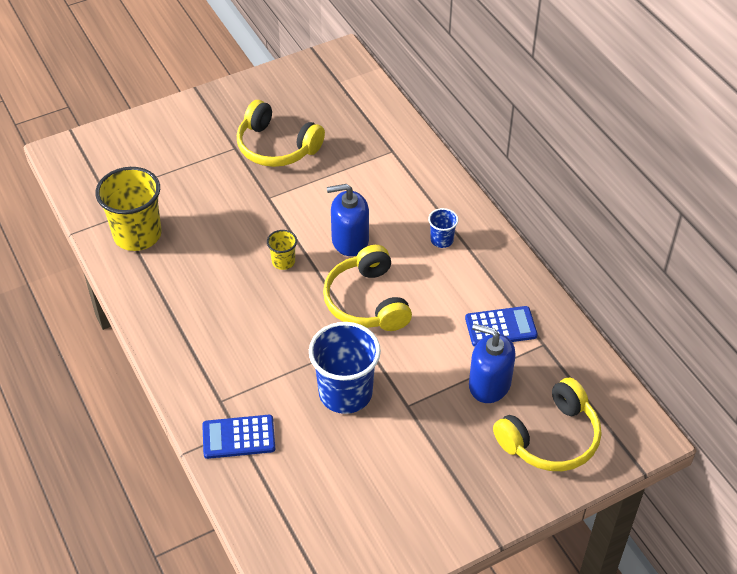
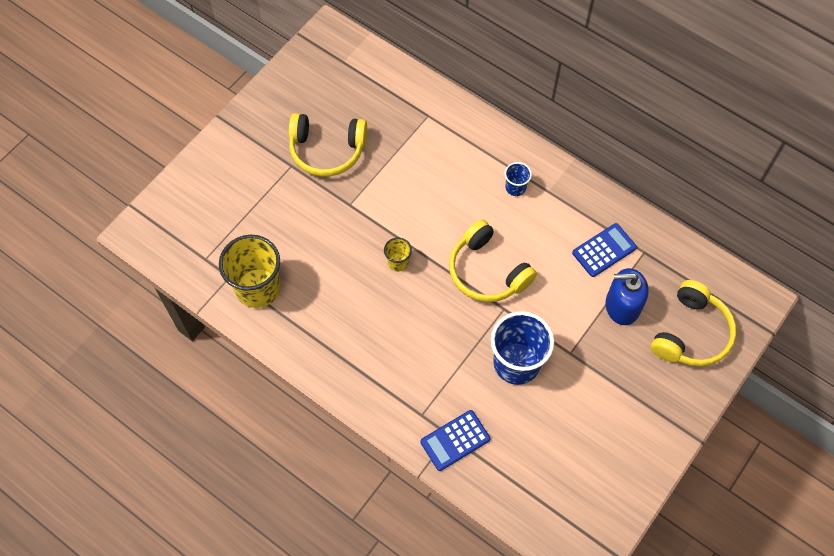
camera: 25 degrees left, 15 degrees up
blue soap dispenser [327,184,369,256] -> none

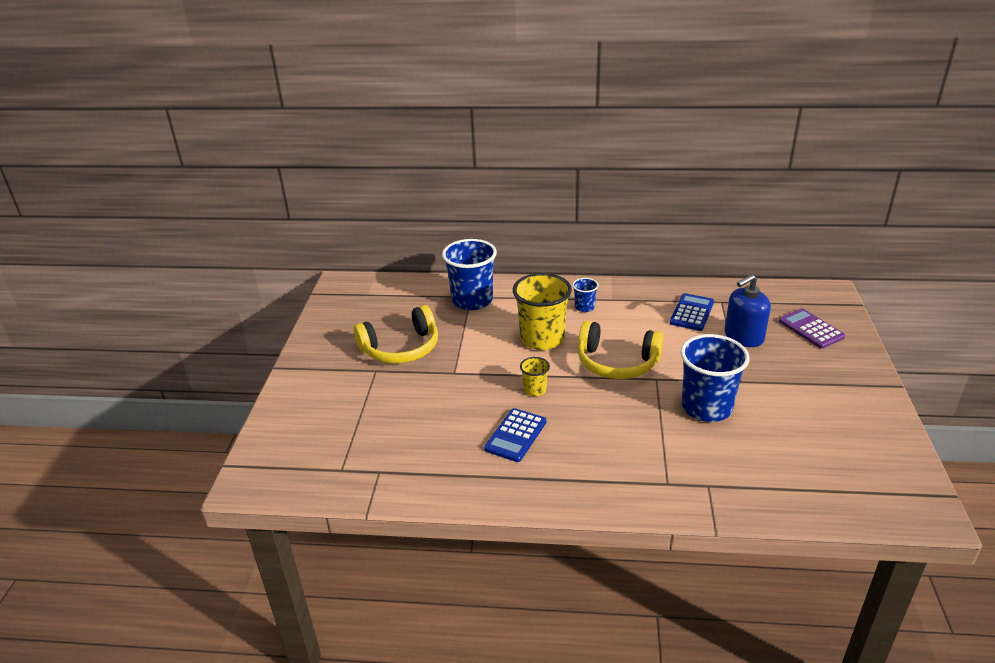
camera: 30 degrees left, 30 degrees down
yellow cup [219,235,281,308] -> yellow cup moved to [513,273,572,350]
blue calculator [420,410,490,471] -> blue calculator moved to [484,408,546,462]
yellow headphones [651,280,736,367] -> purple calculator [779,308,845,349]
none -> blue cup [442,239,497,310]

